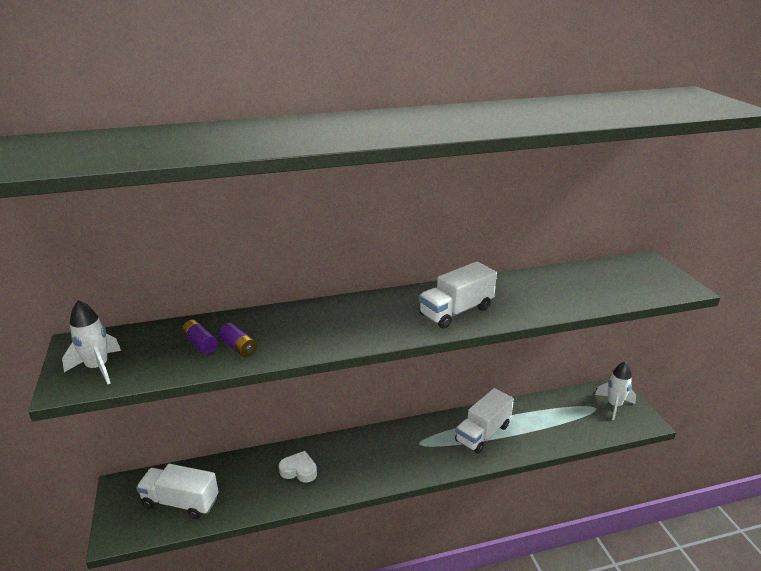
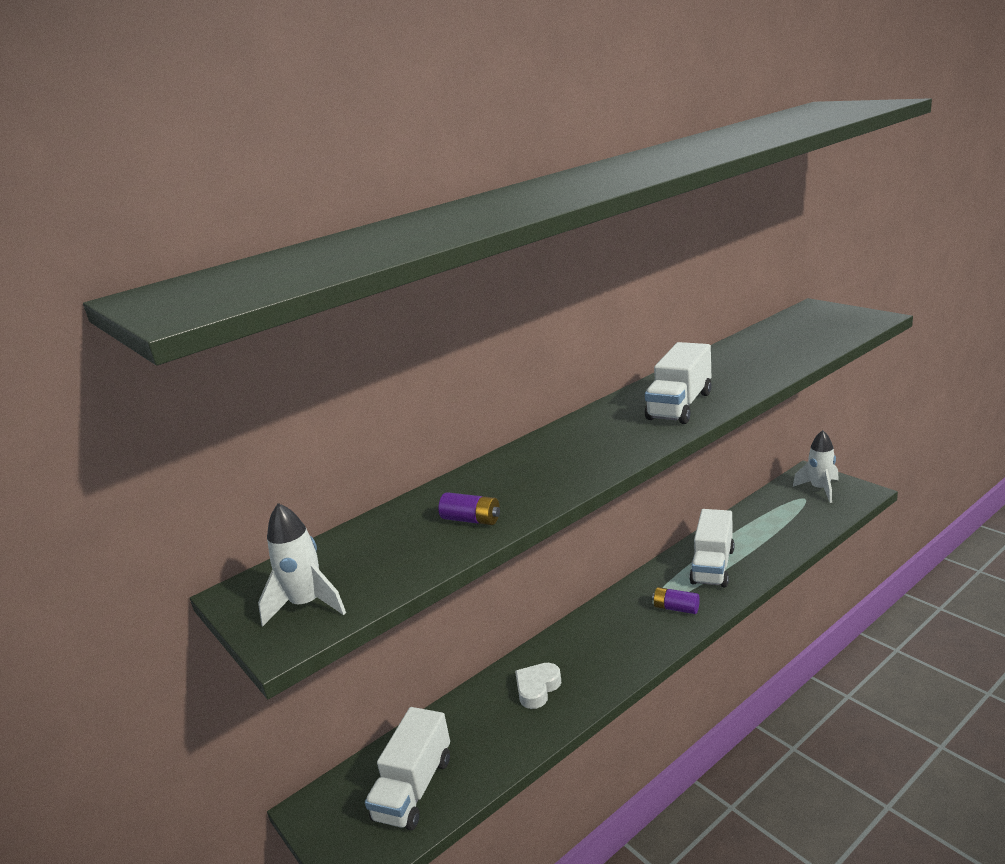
camera: 20 degrees left, 5 degrees down
white truck [136,464,219,519] -> white truck turned 60 degrees counterclockwise [365,707,450,830]
purple battery [182,320,218,354] -> purple battery moved to [652,587,700,614]
white heart [279,451,317,483] -> white heart turned 45 degrees counterclockwise [515,663,561,709]

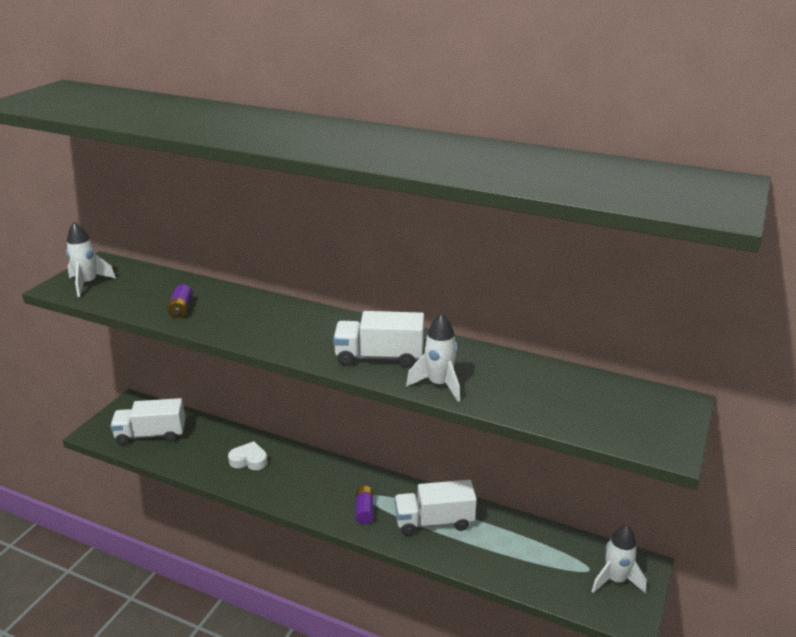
camera: 60 degrees right, 5 degrees up
none -> white rocket [406,313,460,402]

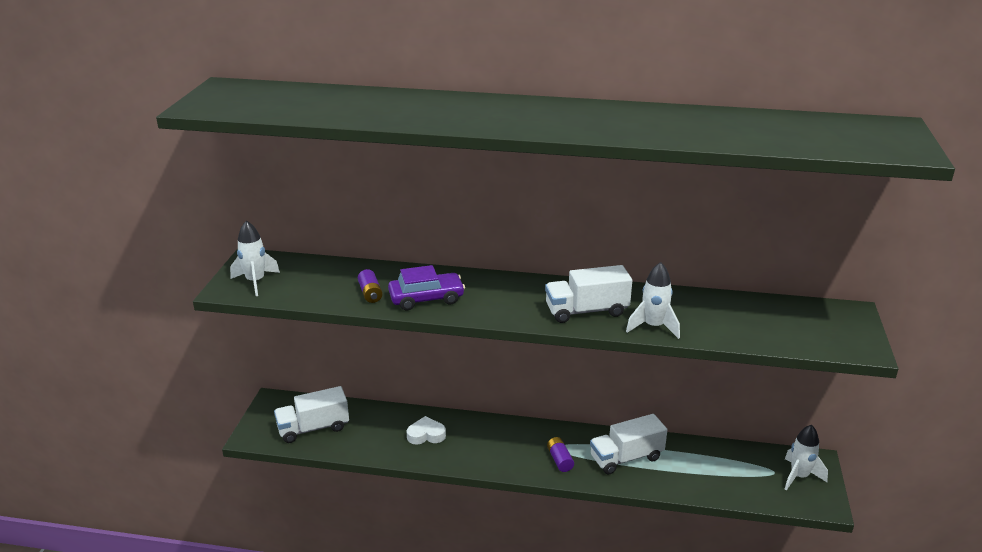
camera: 15 degrees left, 0 degrees up
none -> purple car [388,265,465,310]

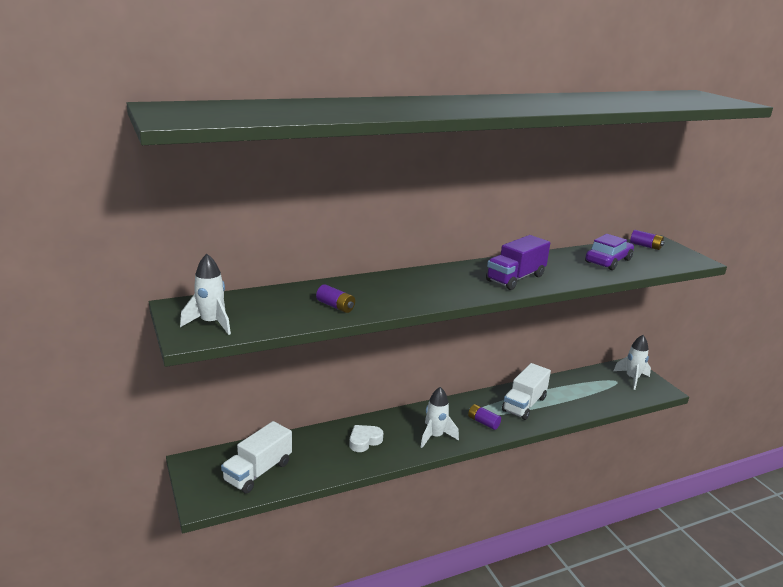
camera: 35 degrees left, 5 degrees down
purple car [388,265,465,310] -> purple car moved to [585,234,634,270]
white truck [545,265,632,323] -> purple truck [486,235,550,290]
white rocket [626,262,680,339] -> white rocket moved to [421,387,459,448]
none -> purple battery [630,230,664,250]

